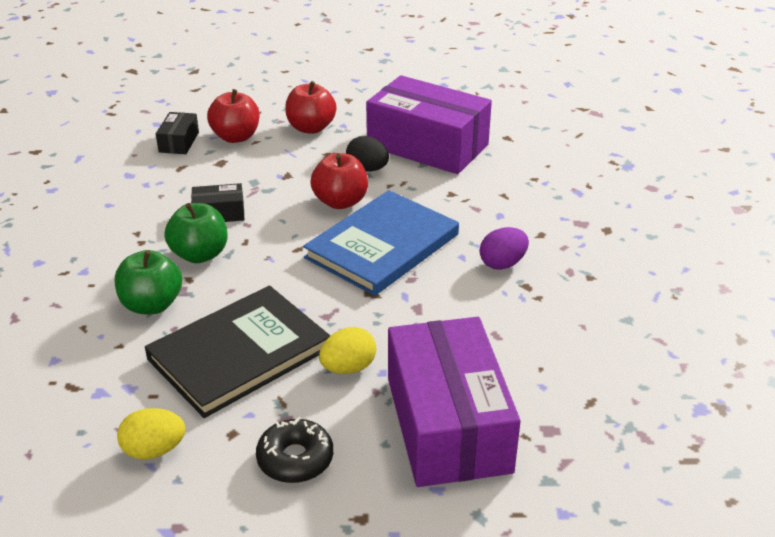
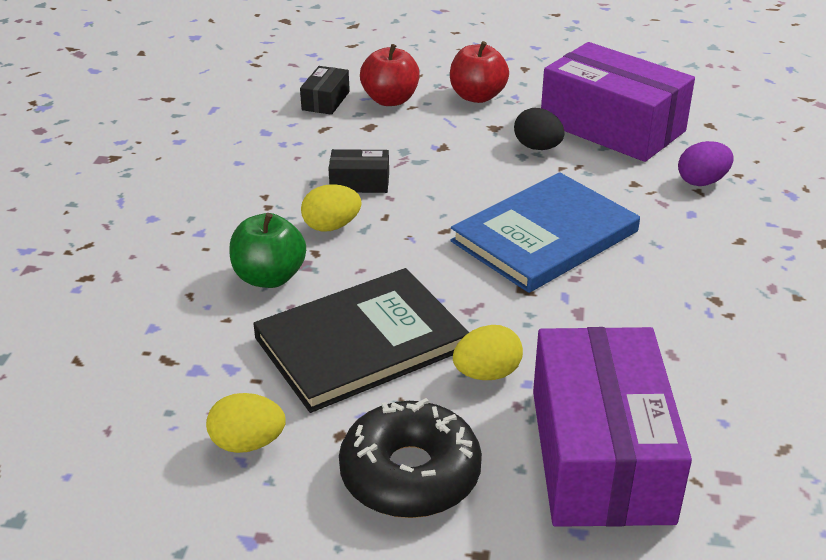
camera: 10 degrees right, 0 degrees up
green apple [164,203,227,263] -> yellow egg [301,184,362,232]
black donut [256,417,333,483] -> black donut [339,398,482,518], size x1.52
red apple [310,153,368,209] -> none
purple egg [480,227,529,270] -> purple egg moved to [678,141,734,186]

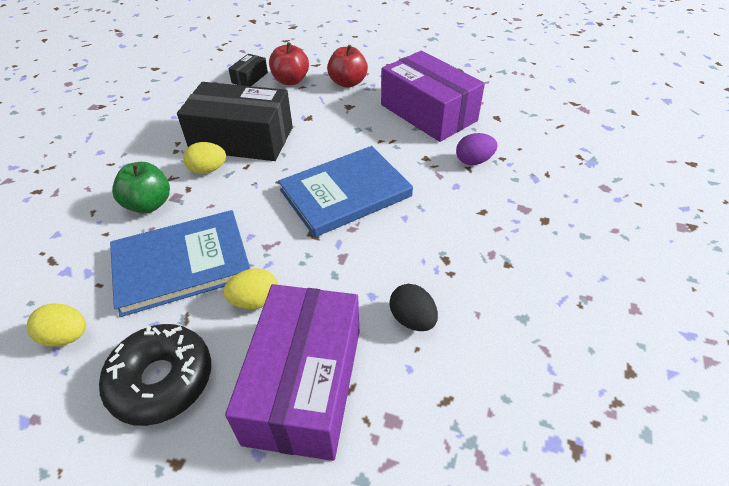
camera: 10 degrees right, 10 degrees up
black book [253,268,469,413] -> blue book [110,210,250,317]
black box [328,149,389,193] -> black box [177,82,293,161], size x2.32
black egg [514,108,565,150] -> black egg moved to [389,284,438,331]

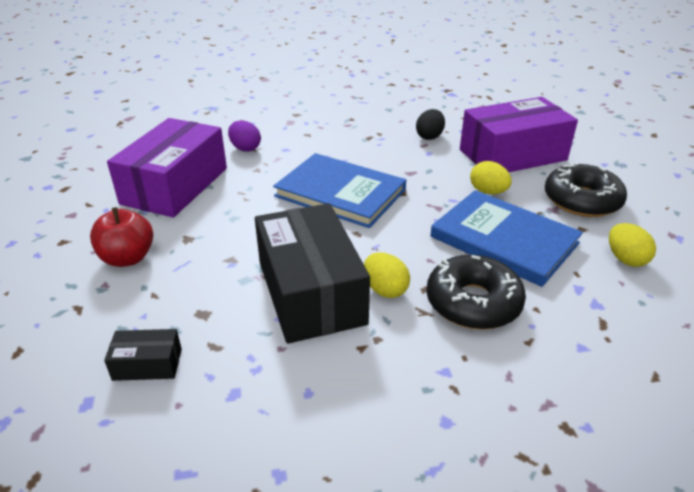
camera: 120 degrees left, 10 degrees down
green apple [112,162,170,213] -> black donut [427,255,526,330]
red apple [269,42,309,85] -> none

